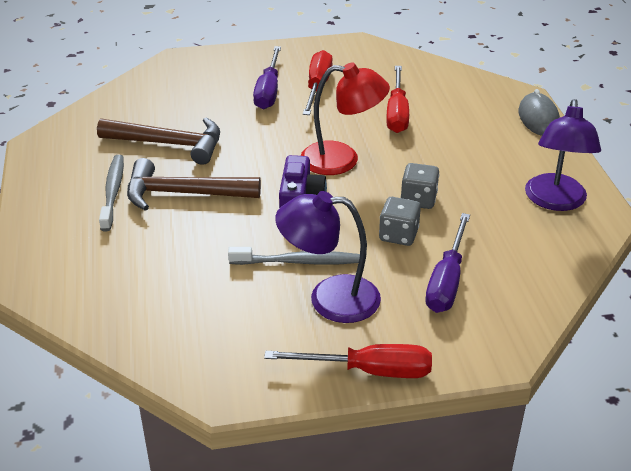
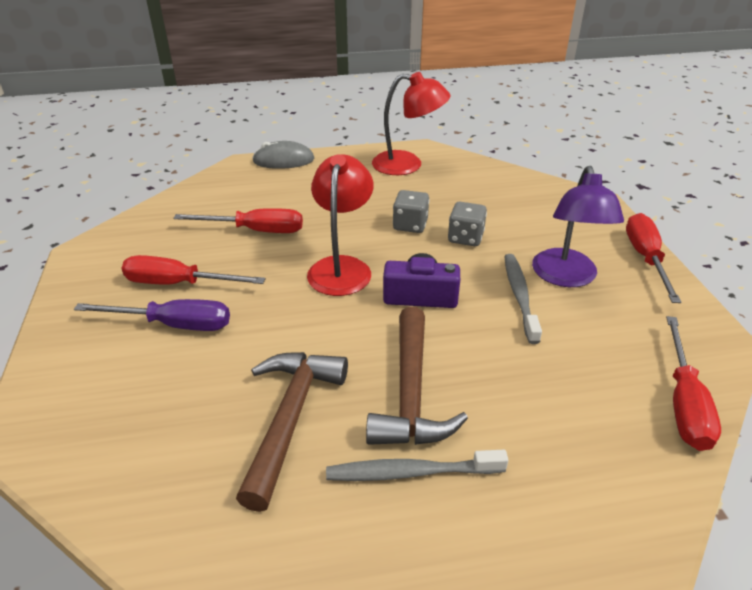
camera: 90 degrees left, 0 degrees up
purple screwdriver [425,213,470,313] -> none
purple lamp [525,99,601,211] -> red lamp [372,72,451,175]
none -> red screwdriver [666,316,721,451]

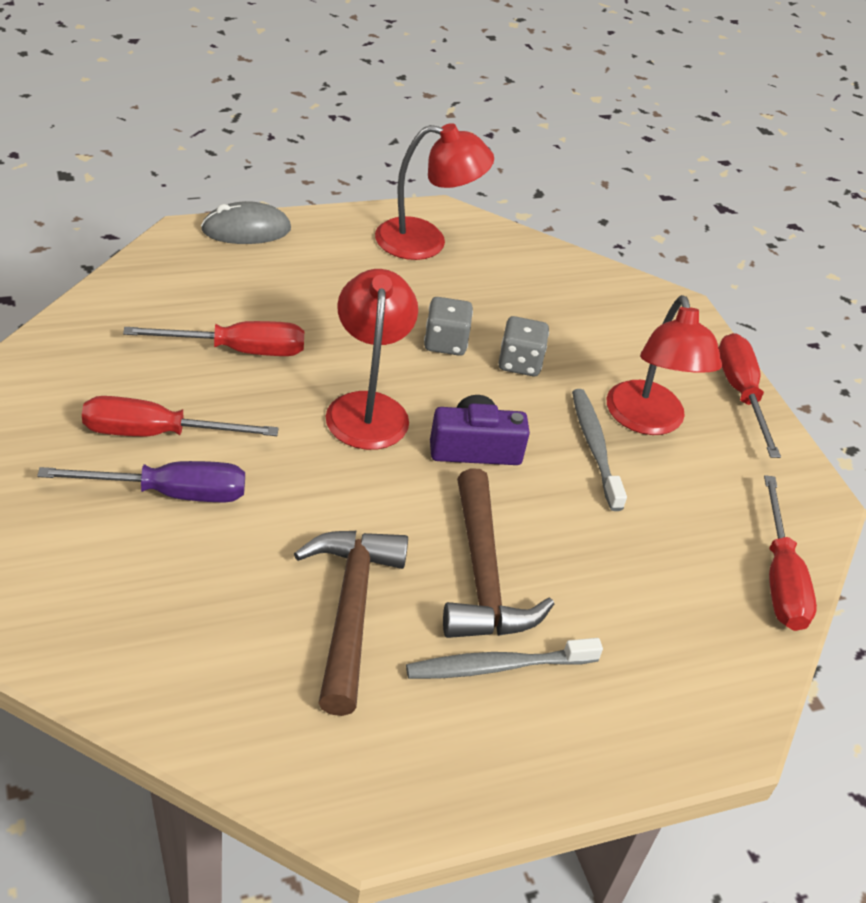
camera: 15 degrees left, 5 degrees up
purple lamp [532,166,624,287] -> red lamp [607,295,722,435]

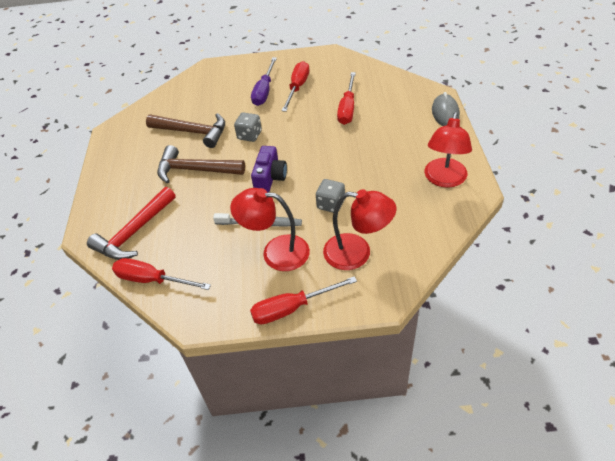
camera: 115 degrees right, 5 degrees up
red lamp [326,269,418,450] -> red lamp moved to [323,189,396,270]
grey toothbrush [406,638,603,679] -> none
grey dice [424,297,473,356] -> grey dice moved to [234,112,262,142]
red screwdriver [719,333,781,458] -> red screwdriver turned 150 degrees clockwise [250,276,357,324]
none -> red hammer [87,187,176,260]

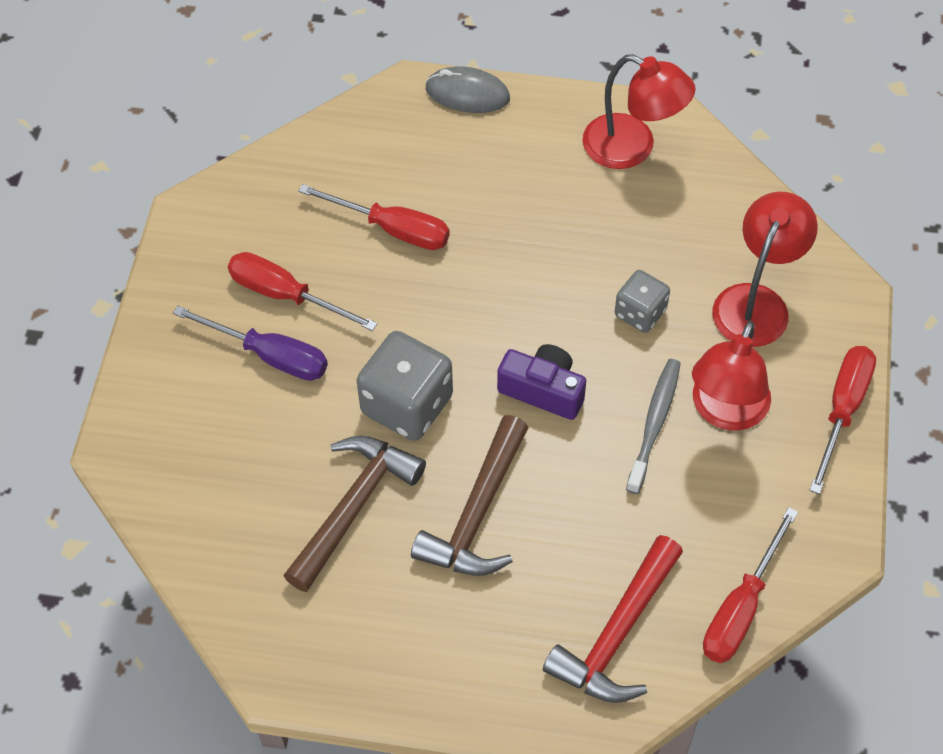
camera: 80 degrees left, 10 degrees up
red hammer [87,187,176,260] -> red hammer turned 75 degrees clockwise [543,535,683,703]
grey dice [234,112,262,142] -> grey dice [356,331,453,441], size x1.70
red screwdriver [250,276,357,324] -> red screwdriver turned 150 degrees counterclockwise [809,346,876,494]

